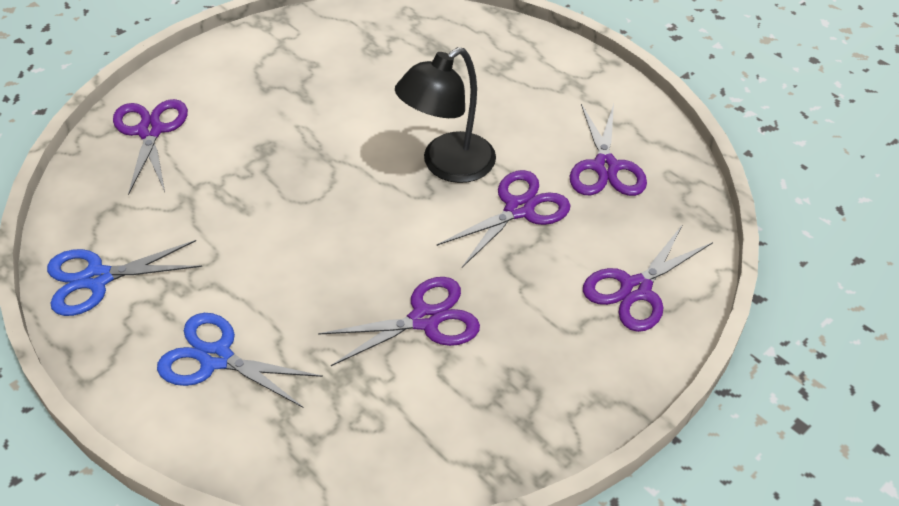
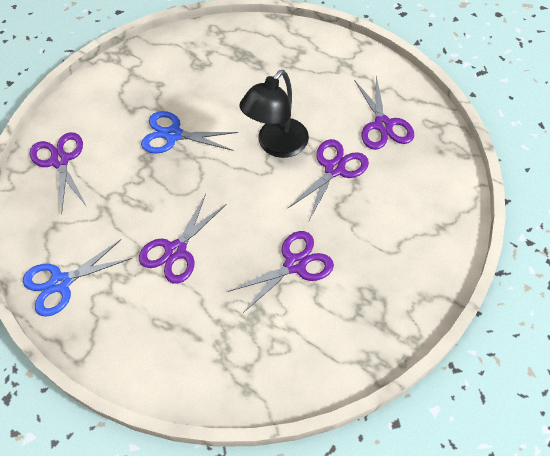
camera: 10 degrees left, 10 degrees up
blue scissors [157,313,323,407] -> blue scissors moved to [141,111,238,154]
purple scissors [583,224,713,332] -> purple scissors moved to [139,194,227,284]

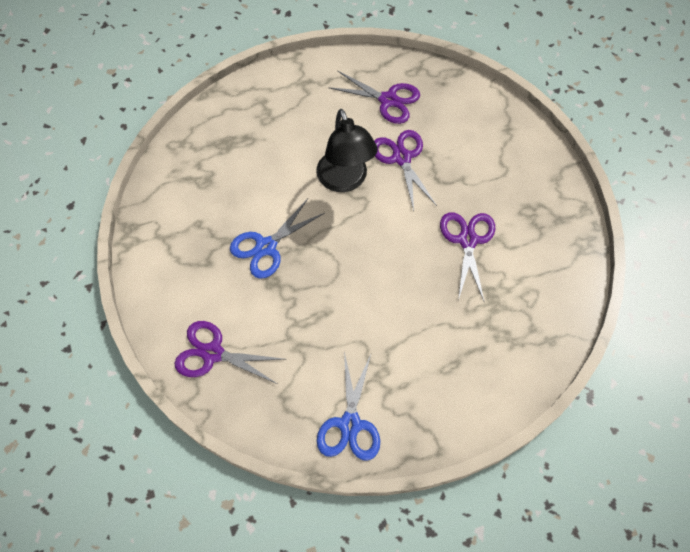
camera: 55 degrees left, 5 degrees up
purple scissors [139,194,227,284] -> none

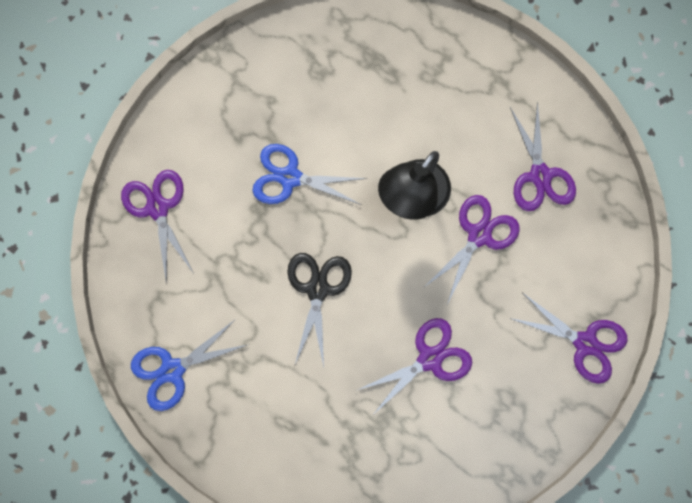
camera: 55 degrees right, 15 degrees up
none -> black scissors [288,253,352,367]
none -> purple scissors [509,293,627,384]

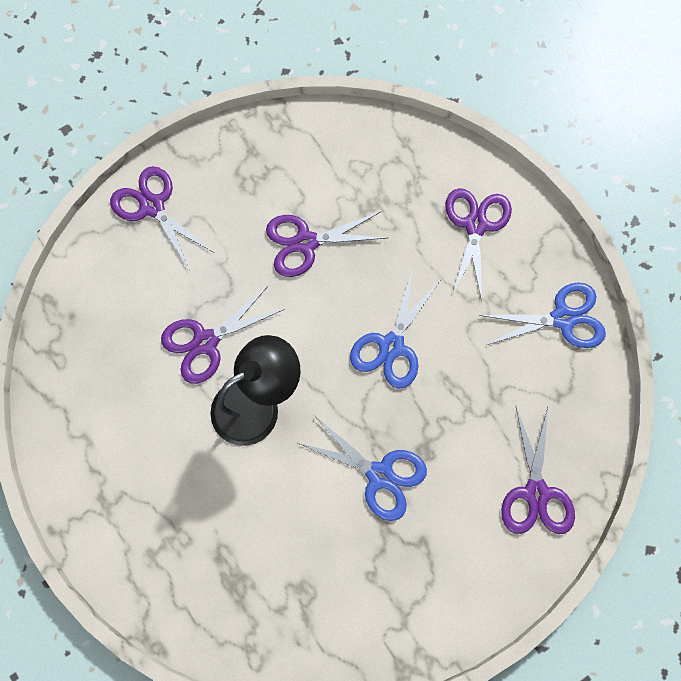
camera: 160 degrees left, 5 degrees down
black scissors [288,253,352,367] -> blue scissors [350,271,440,389]
purple scissors [510,101,576,211] -> purple scissors moved to [445,188,512,301]

